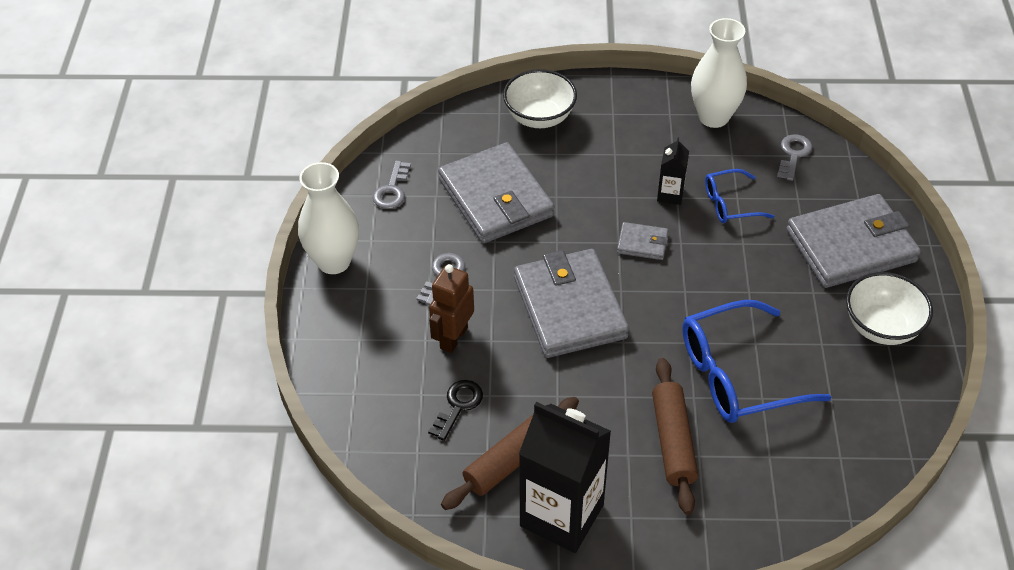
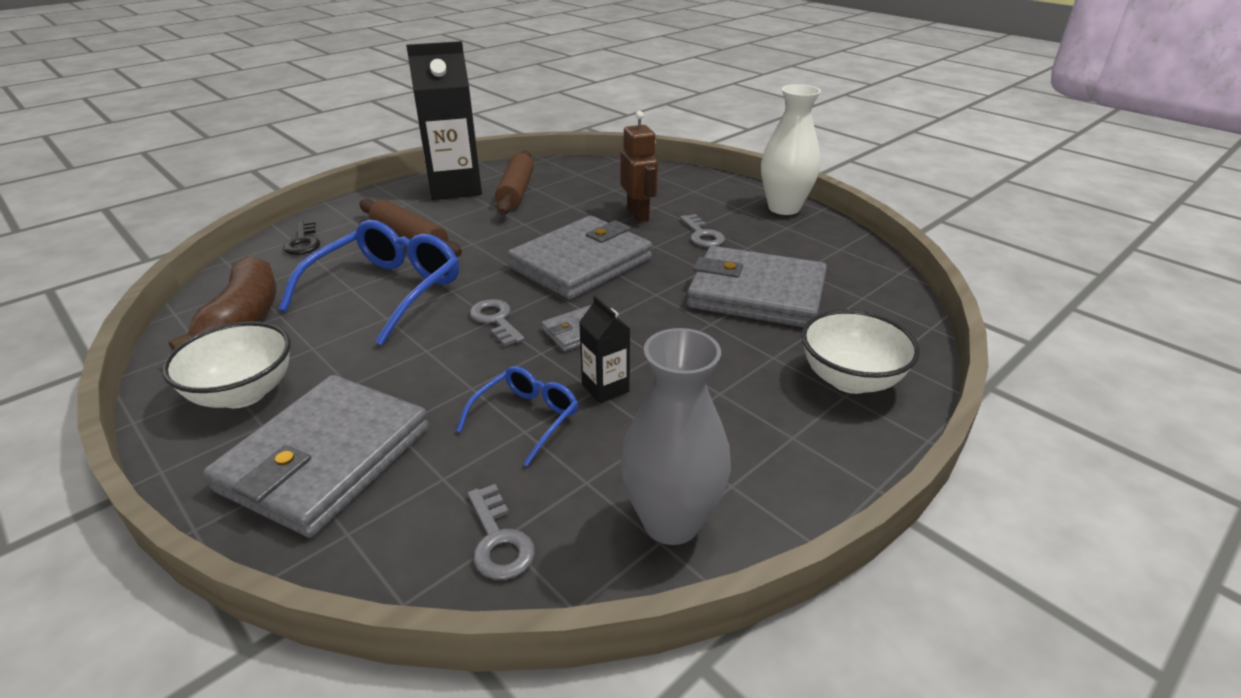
camera: 135 degrees right, 15 degrees down
grey key [373,161,411,209] -> grey key moved to [470,299,525,347]
black key [428,380,483,441] -> black key moved to [283,220,320,255]
grey wallet [514,249,629,358] -> grey wallet turned 75 degrees counterclockwise [508,216,652,300]
white vase [691,18,747,128] -> grey vase [620,328,731,545]
none -> brown banana [169,256,277,350]

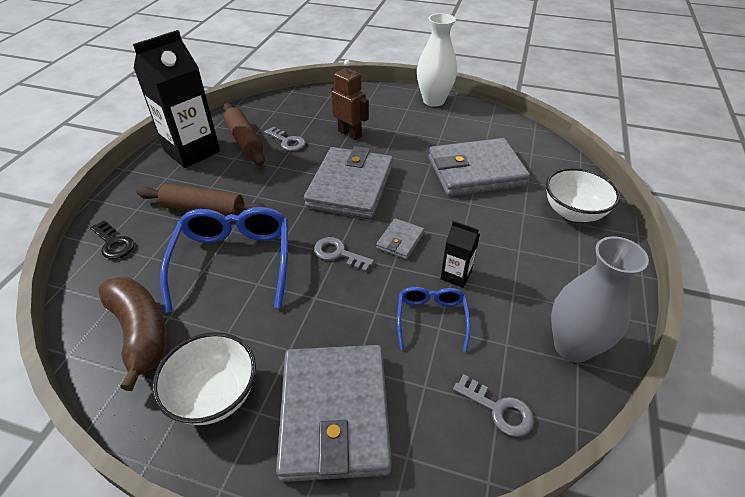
camera: 30 degrees left, 10 degrees up
grey key [680,214,725,247] -> grey key moved to [264,126,305,151]

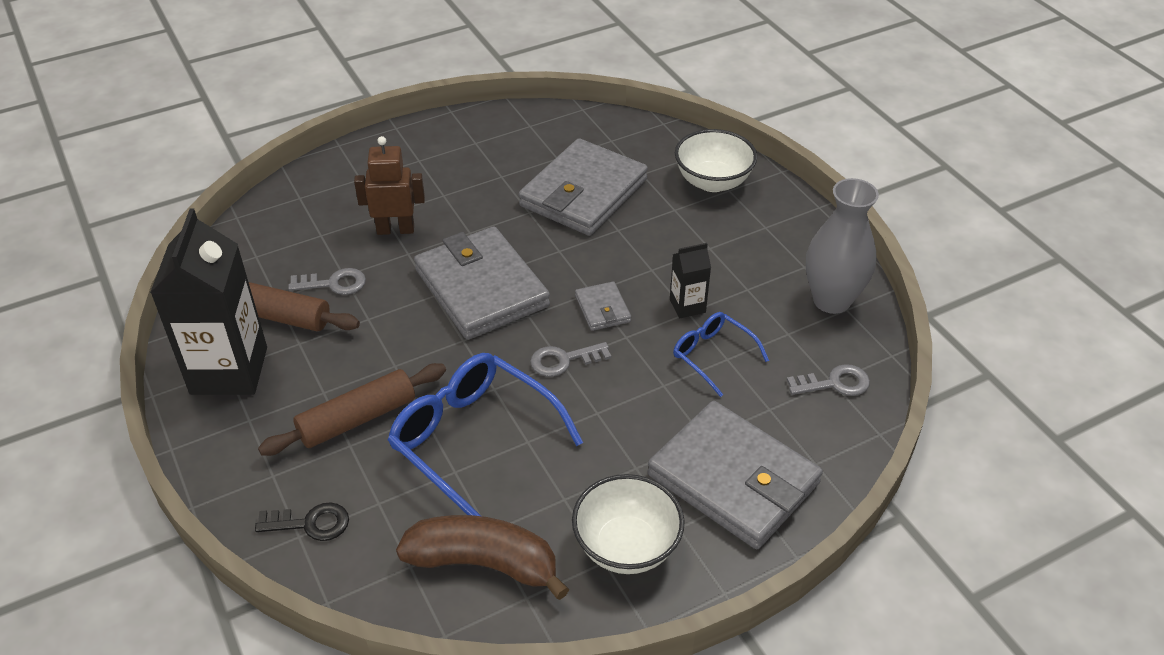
camera: 45 degrees left, 0 degrees up
white vase [417,13,457,107] -> none

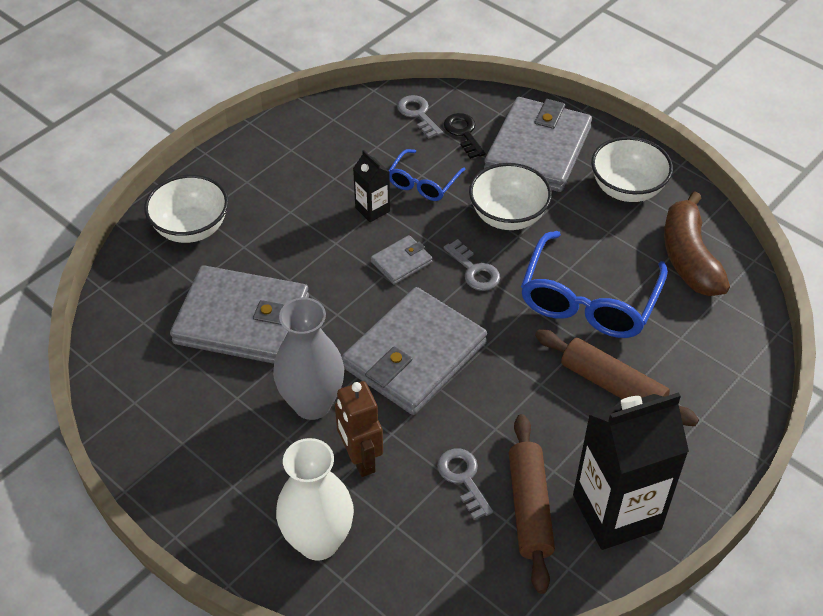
camera: 110 degrees left, 5 degrees up
black key [255,502,349,541] -> black key moved to [444,113,486,159]
grey vase [806,178,879,314] -> grey vase moved to [273,297,344,420]
none -> white vase [276,438,354,561]
none -> white bowl [469,163,552,230]

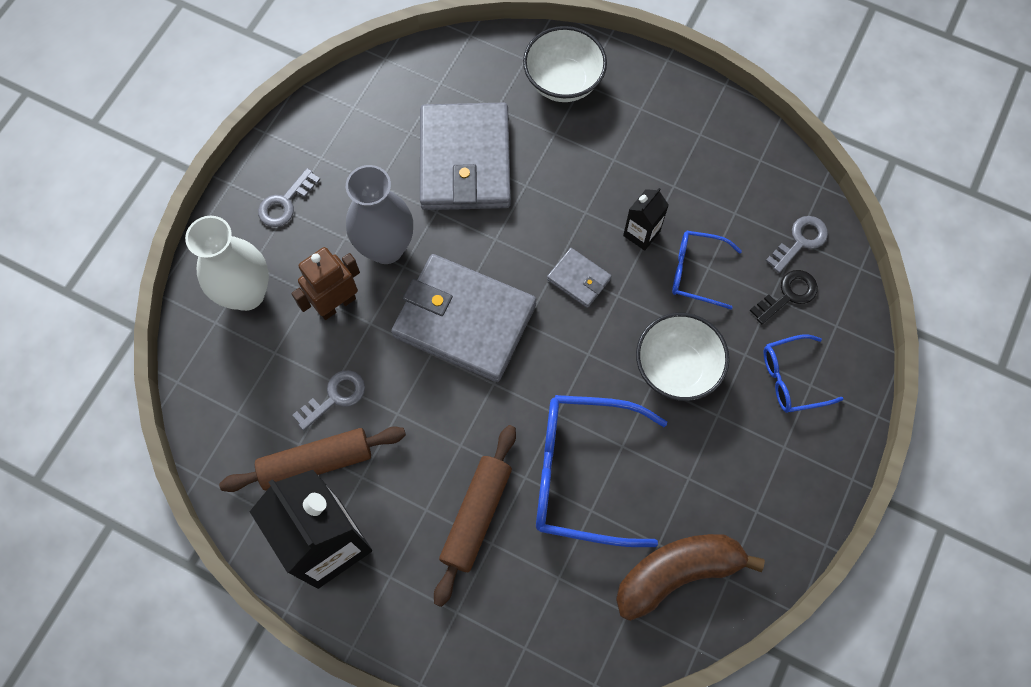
camera: 75 degrees right, 20 degrees up
grey key [444,239,500,291] -> grey key moved to [258,168,320,227]
grey wallet [484,97,592,192] -> blue glasses [764,335,843,413]
white bowl [591,137,673,202] -> none

